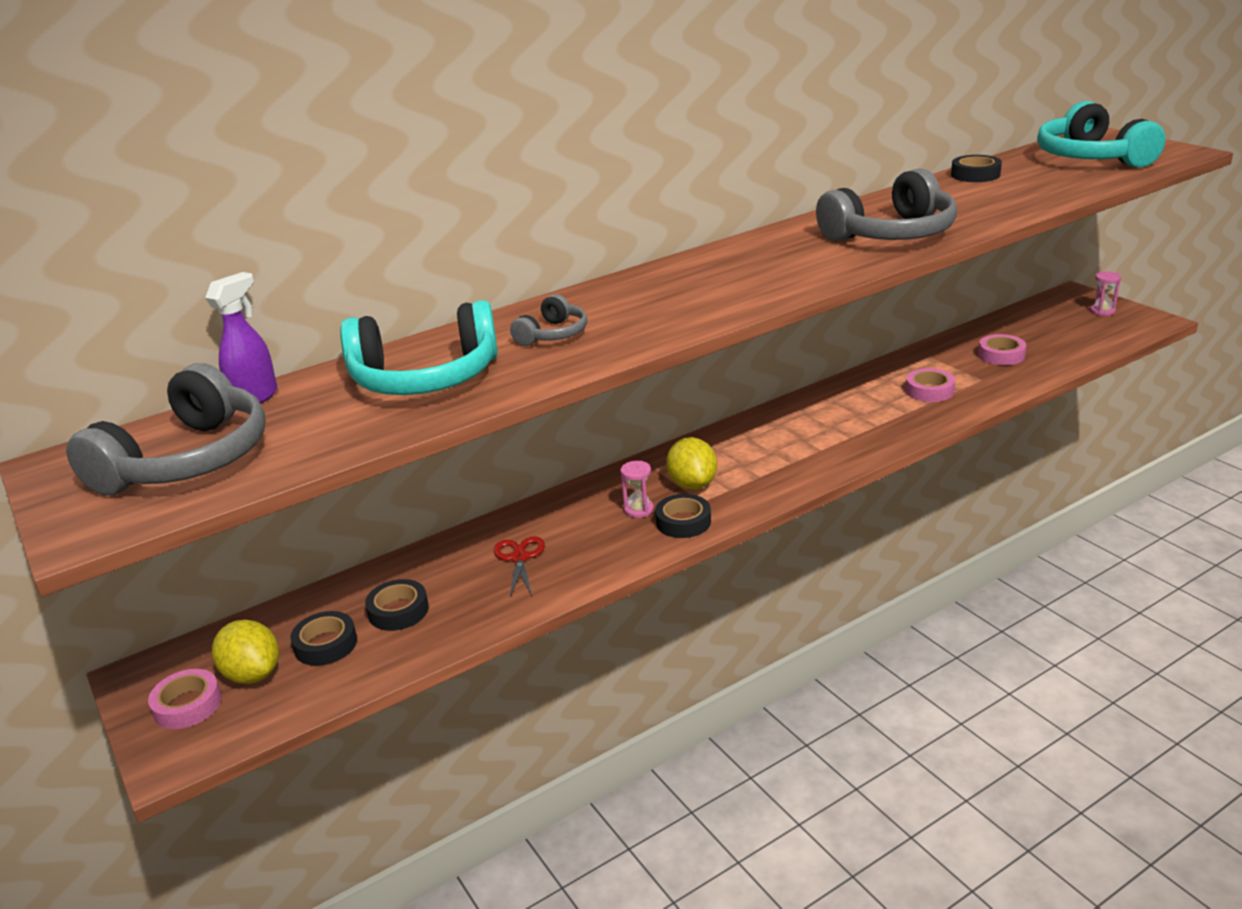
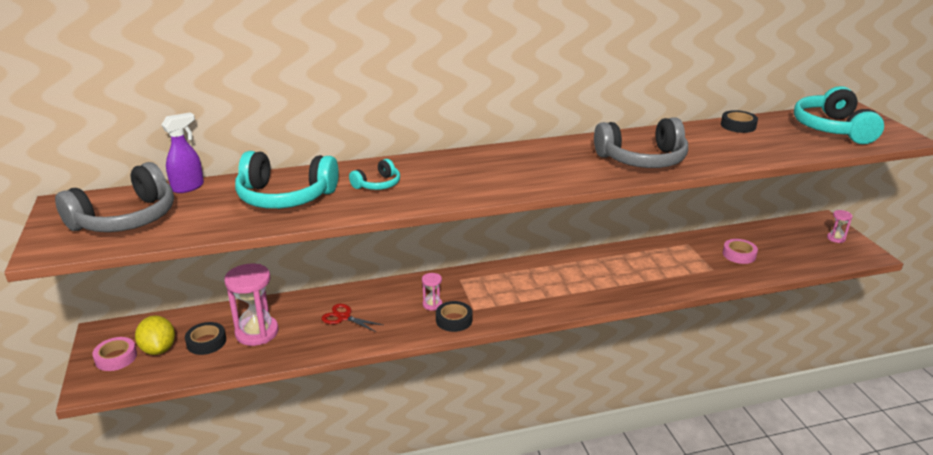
camera: 15 degrees right, 0 degrees up
black tape [365,579,429,631] -> pink hourglass [224,264,279,346]
red scissors [494,536,545,596] -> red scissors turned 75 degrees counterclockwise [321,304,383,332]
grey headphones [510,294,587,346] -> turquoise headphones [349,159,400,190]
yellow lemon [666,437,717,490] -> none
pink tape [906,368,955,402] -> none

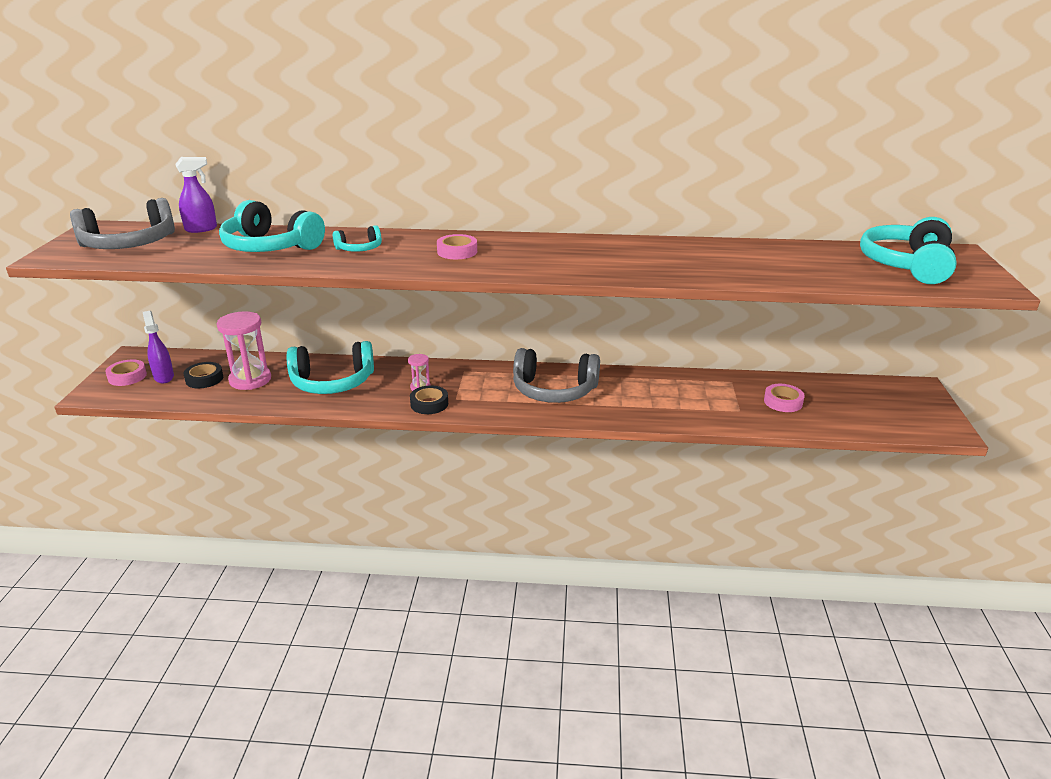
camera: 20 degrees right, 0 degrees up
yellow lemon [135,315,175,355] -> purple spray bottle [143,311,174,383]
red scissors [321,304,383,332] -> turquoise headphones [287,341,374,394]
grey headphones [594,117,688,168] -> grey headphones moved to [513,348,600,403]
black tape [721,110,758,133] -> none
pink hourglass [827,210,853,243] -> none
none -> pink tape [437,234,477,259]

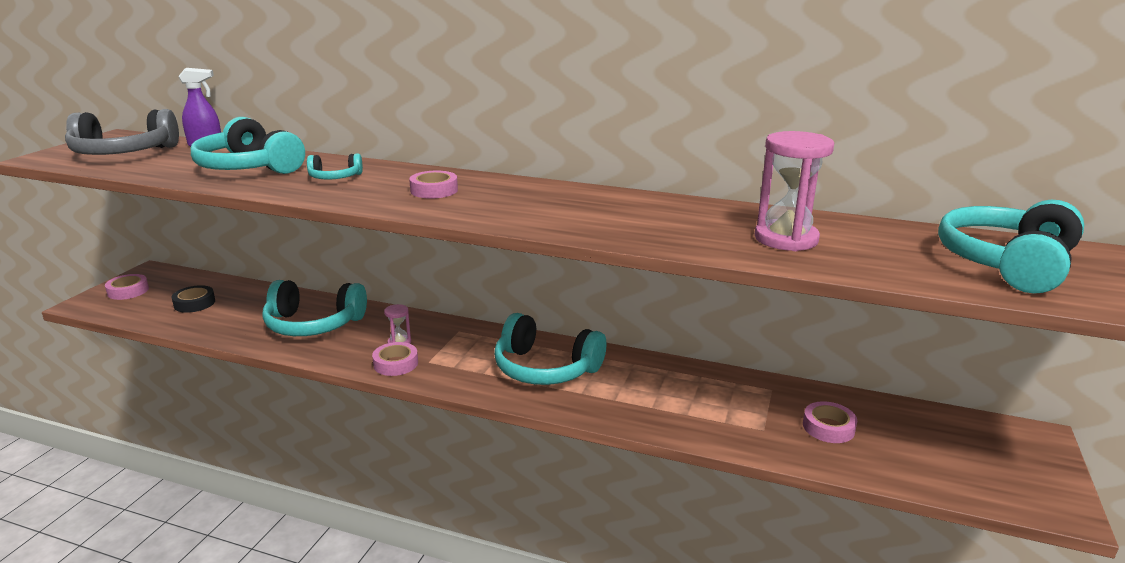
camera: 15 degrees right, 5 degrees down
purple spray bottle [143,311,174,383] -> none
pink hourglass [217,311,271,390] -> pink hourglass moved to [755,131,834,251]
black tape [410,385,448,414] -> pink tape [372,342,418,376]
grey headphones [513,348,600,403] -> turquoise headphones [494,313,606,385]

